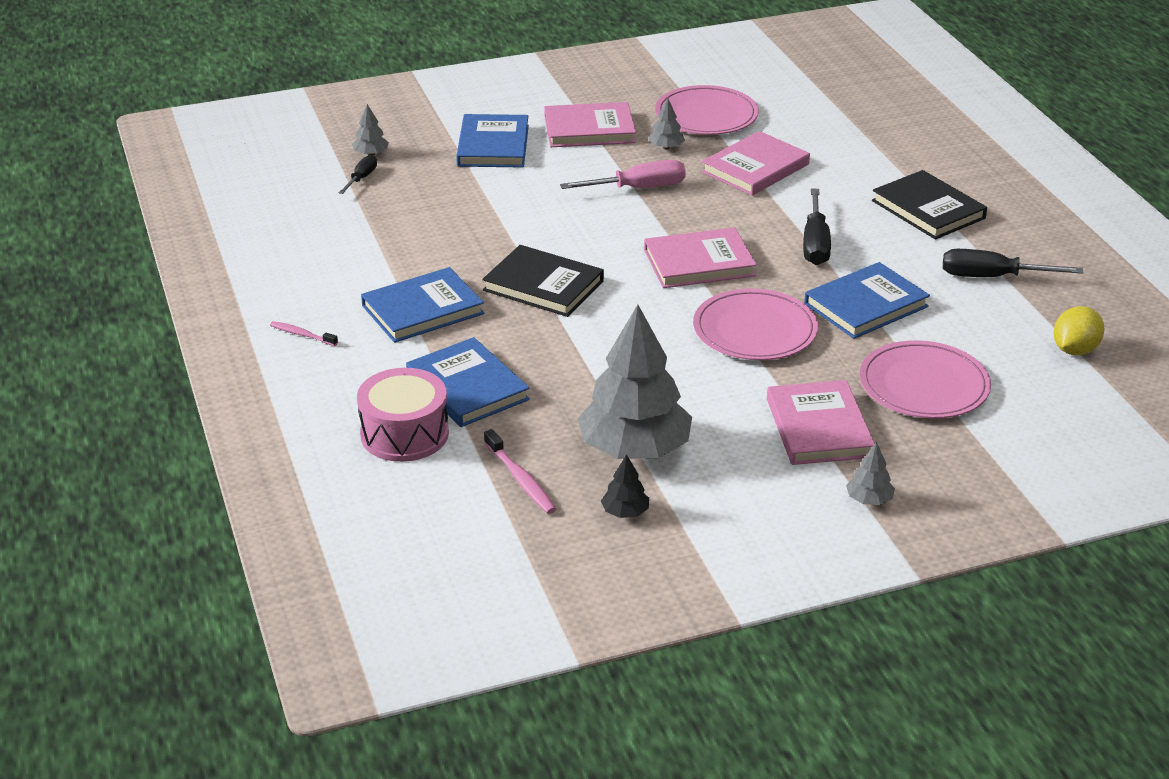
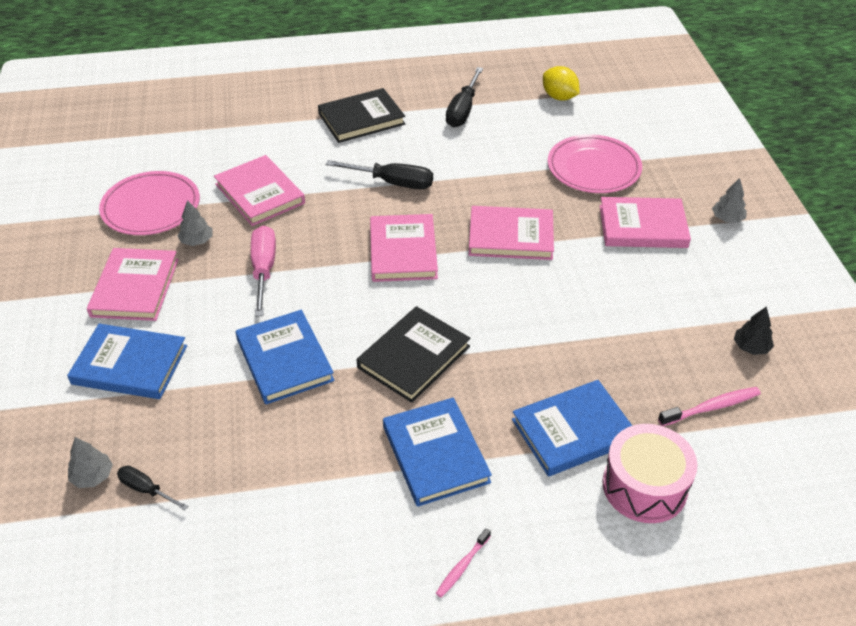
camera: 80 degrees left, 10 degrees up
grey tree [577,305,692,459] -> none
pink plate [693,289,818,360] -> pink book [469,206,554,260]
blue book [804,262,930,339] -> blue book moved to [236,310,335,404]

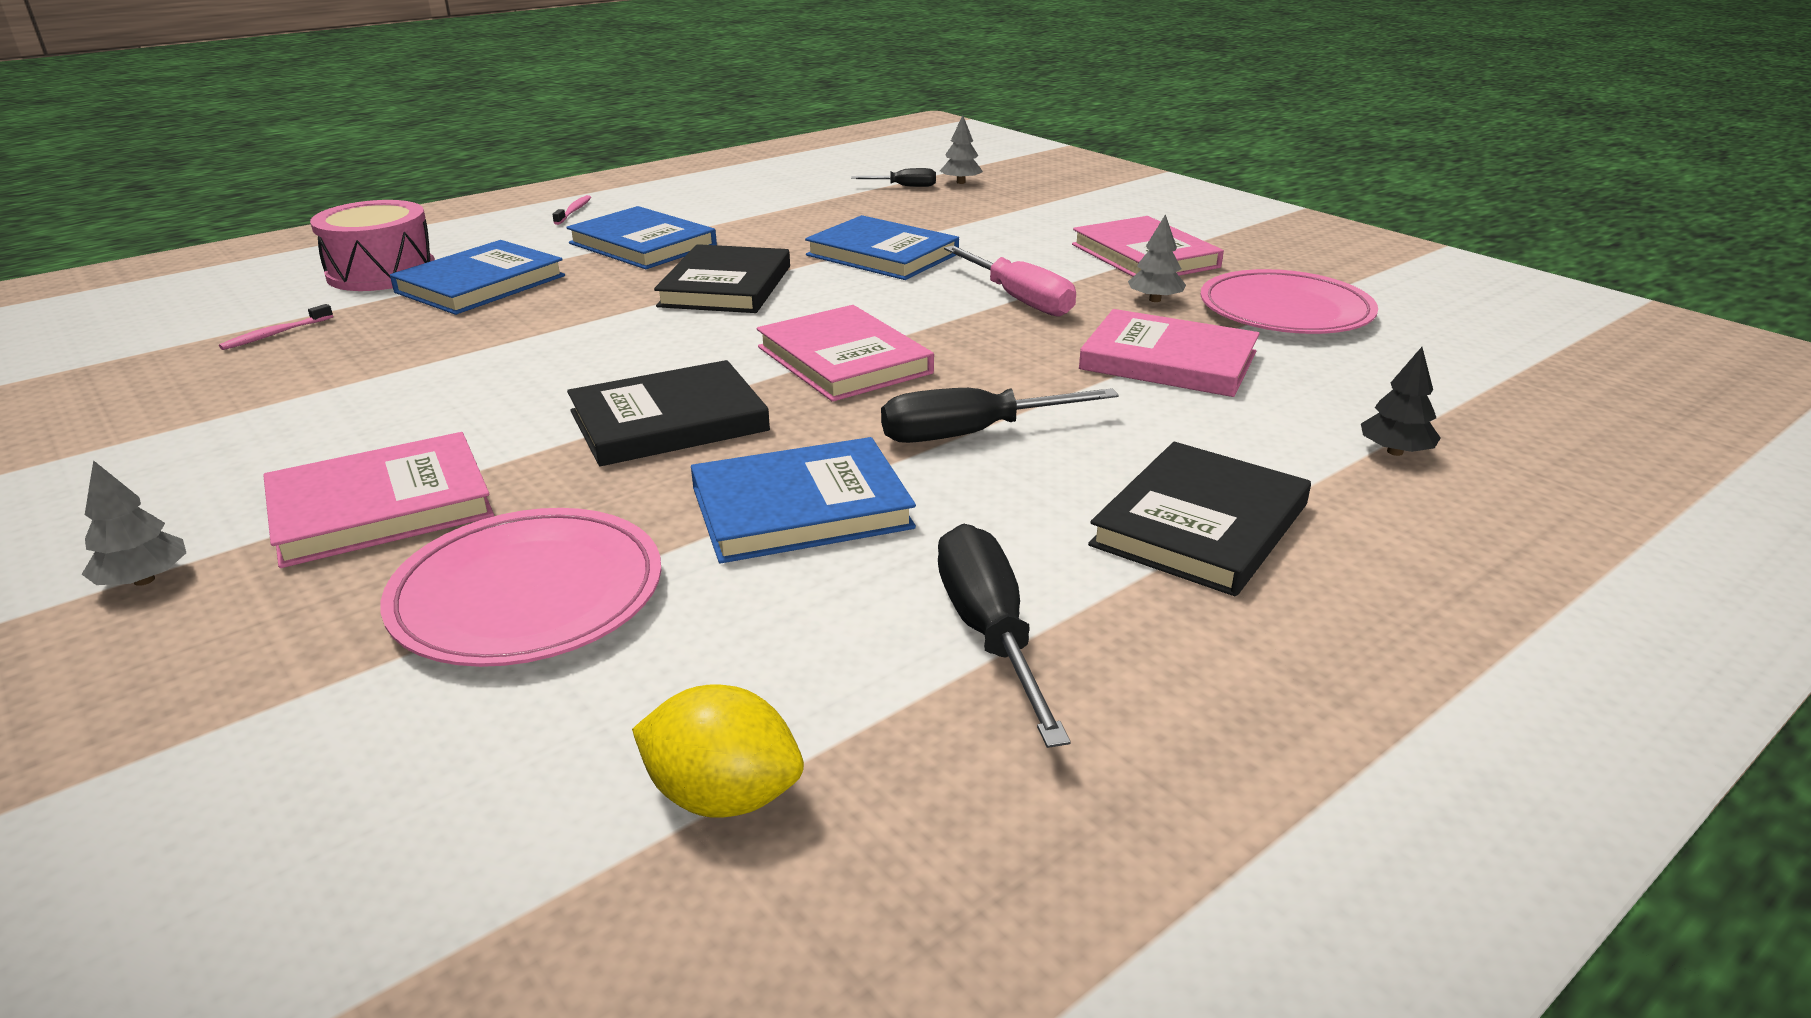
camera: 150 degrees right, 15 degrees down
blue book [67,324,187,399] -> blue book moved to [691,437,916,564]
pink book [469,206,554,260] -> black book [567,360,770,466]
pink toothbrush [658,387,761,426] -> pink toothbrush [219,304,333,350], size x0.66
black tree [734,306,774,355] -> black tree moved to [1361,347,1441,456]

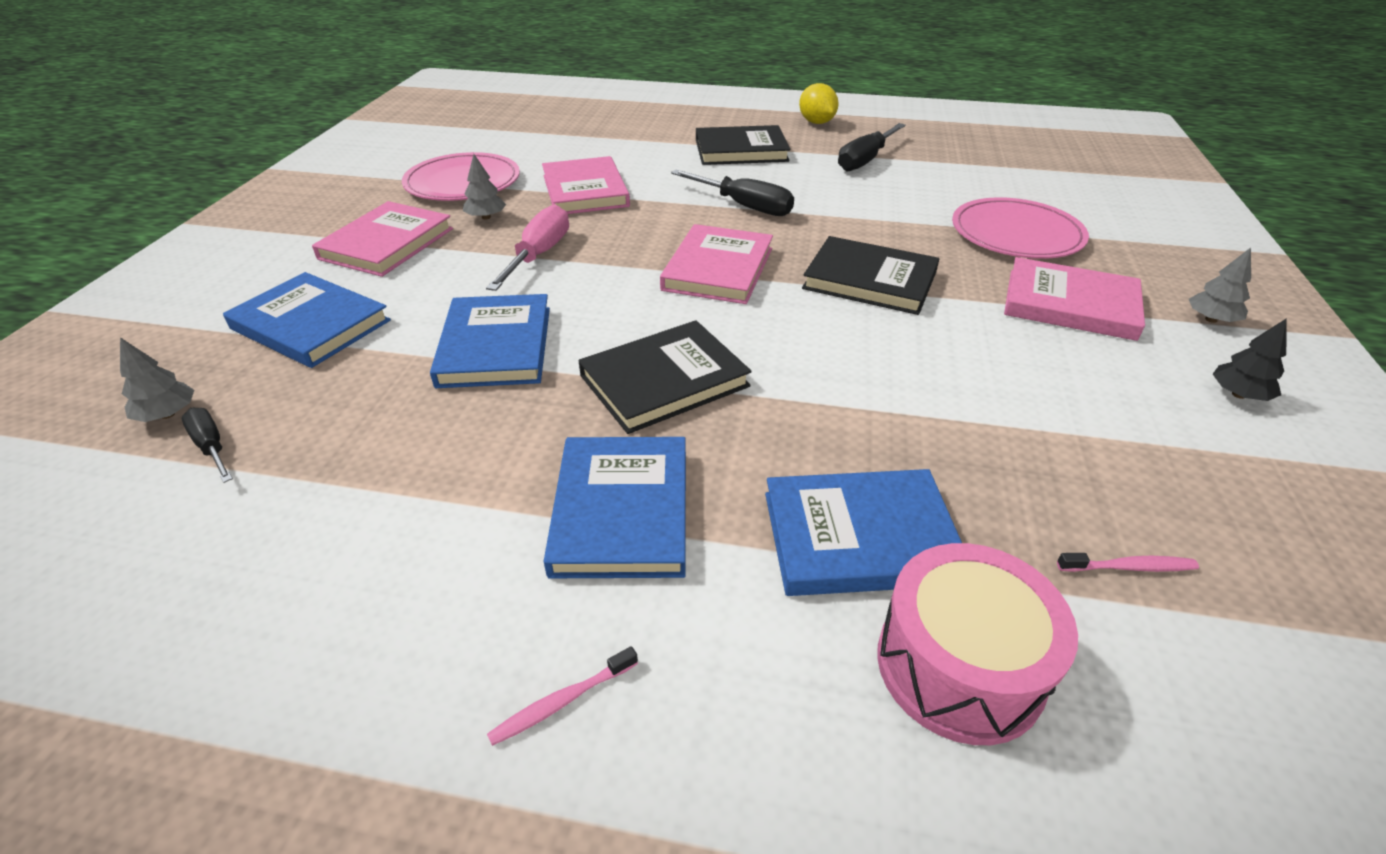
camera: 130 degrees left, 10 degrees up
yellow lemon [632,684,804,818] -> yellow lemon moved to [799,83,839,124]
blue book [691,437,916,564] -> blue book moved to [223,272,391,368]
black tree [1361,347,1441,456] -> black tree moved to [1213,318,1287,401]

